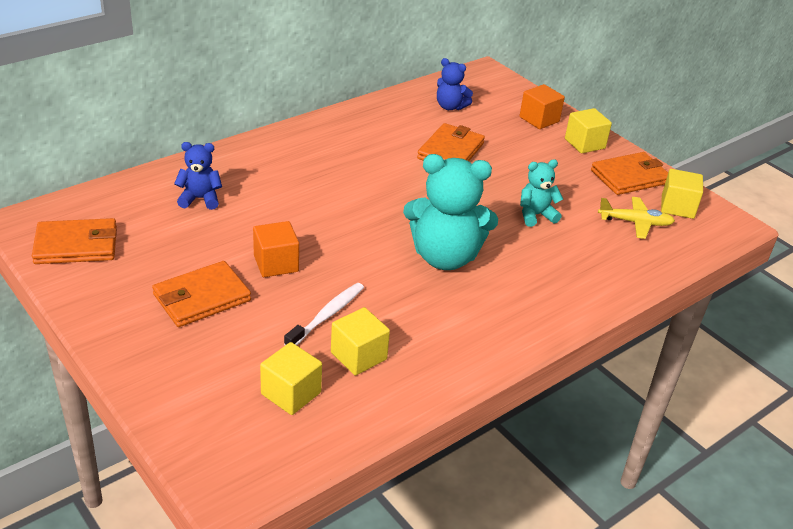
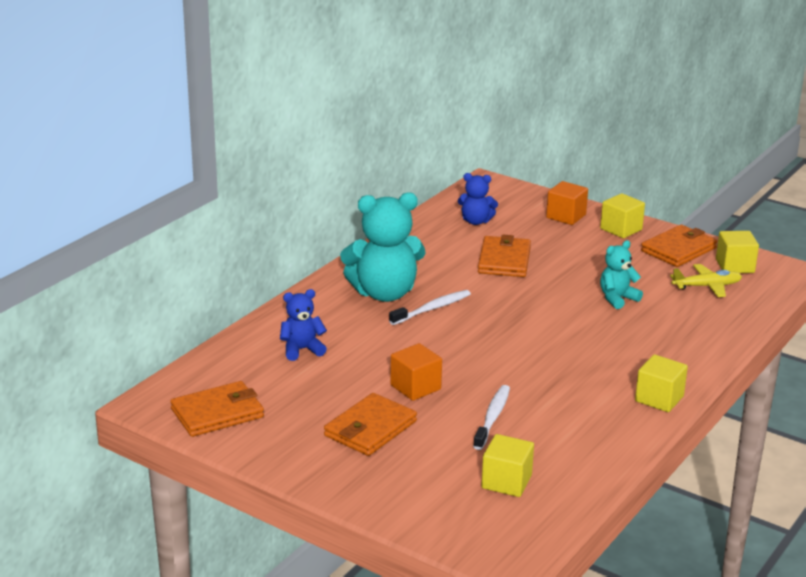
camera: 15 degrees left, 10 degrees down
yellow cube [331,307,390,376] -> yellow cube moved to [635,354,688,412]
turquoise teddy bear [403,154,498,270] -> turquoise teddy bear moved to [340,192,425,302]
none -> white toothbrush [389,290,471,325]

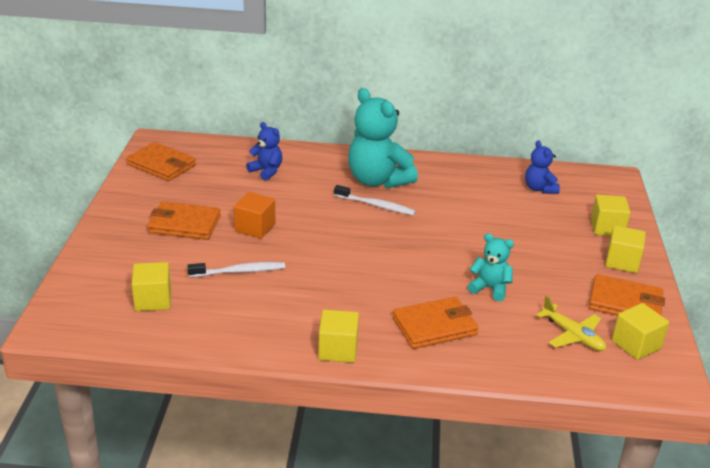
camera: 60 degrees right, 5 degrees up
orange wallet [478,235,531,277] -> orange wallet moved to [392,297,479,349]
orange cube [546,181,588,225] -> yellow cube [591,194,631,236]

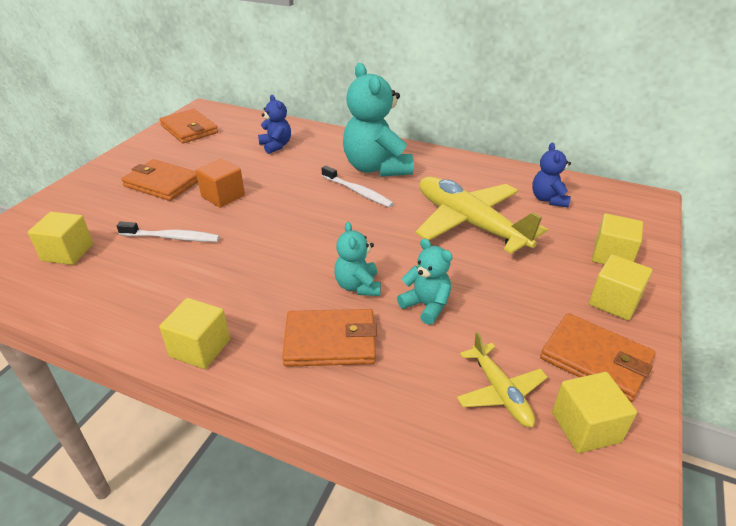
camera: 20 degrees right, 5 degrees up
none -> turquoise teddy bear [334,222,381,296]
none -> yellow plane [415,177,548,254]

